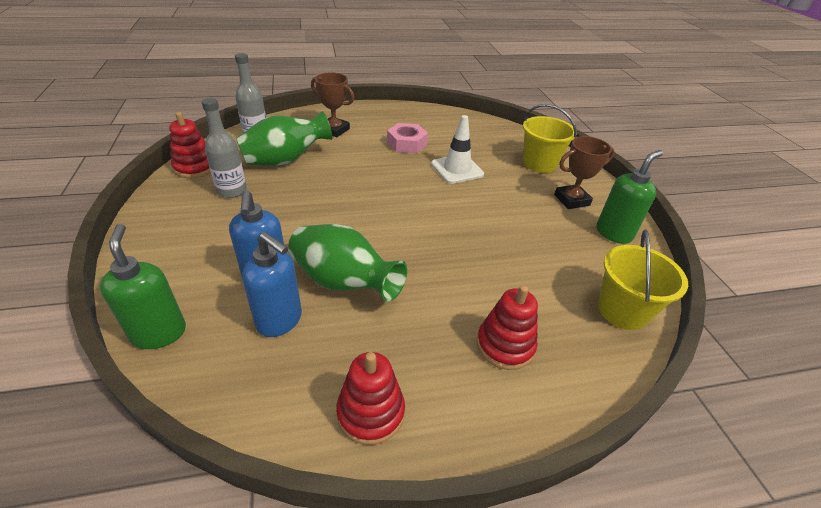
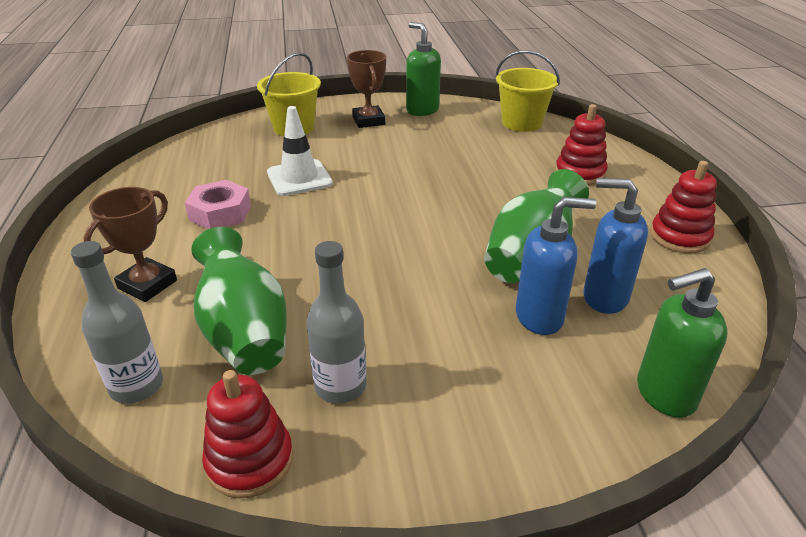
camera: 85 degrees left, 5 degrees down
blue soap dispenser [242,232,302,337] -> blue soap dispenser turned 105 degrees counterclockwise [583,178,648,314]

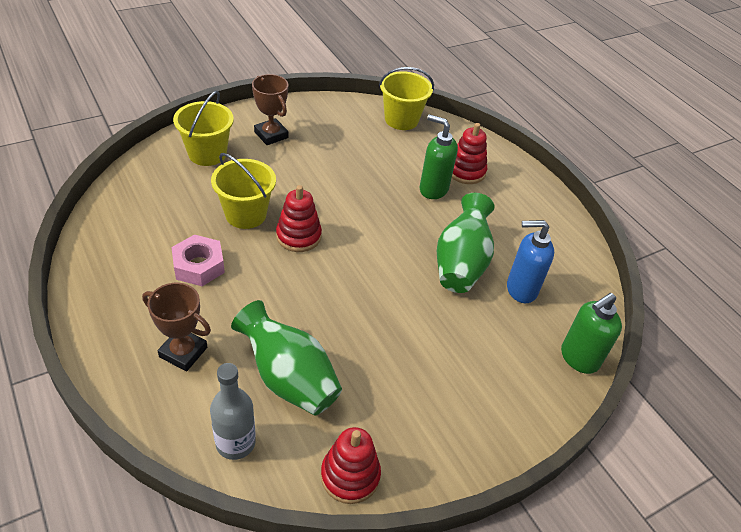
camera: 25 degrees left, 10 degrees up
brown trophy [83,187,177,302] -> brown trophy turned 75 degrees counterclockwise [142,283,211,371]
white traffic cone [267,106,333,196] -> yellow bucket [211,153,276,229]
grey bottle [306,241,366,404] -> none
green soap dispenser [406,22,441,116] -> green soap dispenser moved to [420,114,458,199]
blue soap dispenser [516,197,596,335] -> none
red stacking toy [650,161,717,253] -> red stacking toy moved to [276,185,322,252]

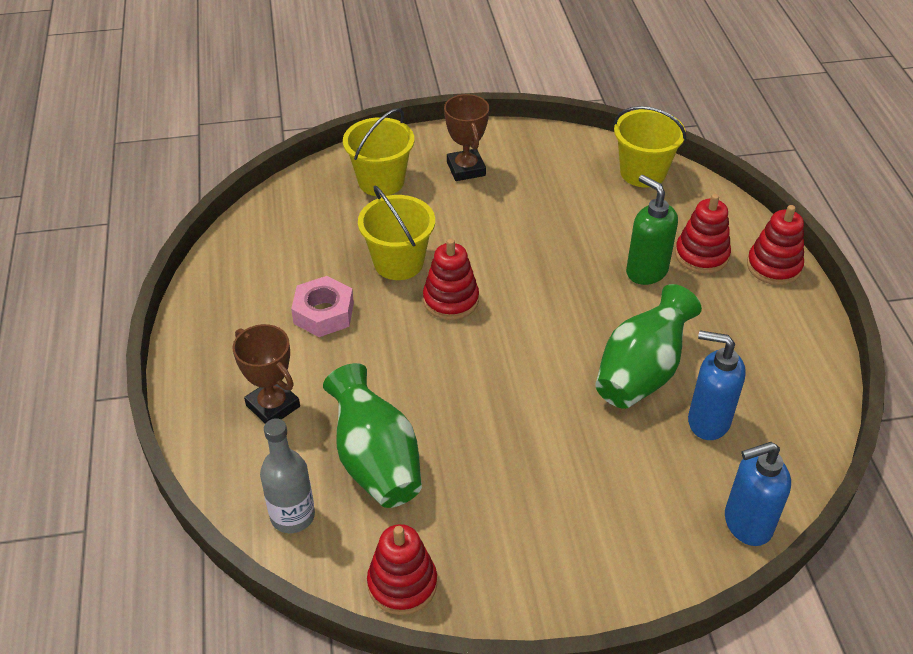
camera: 25 degrees right, 0 degrees up
green soap dispenser [561,293,622,374] -> blue soap dispenser [725,442,791,546]
none -> red stacking toy [747,205,804,285]

